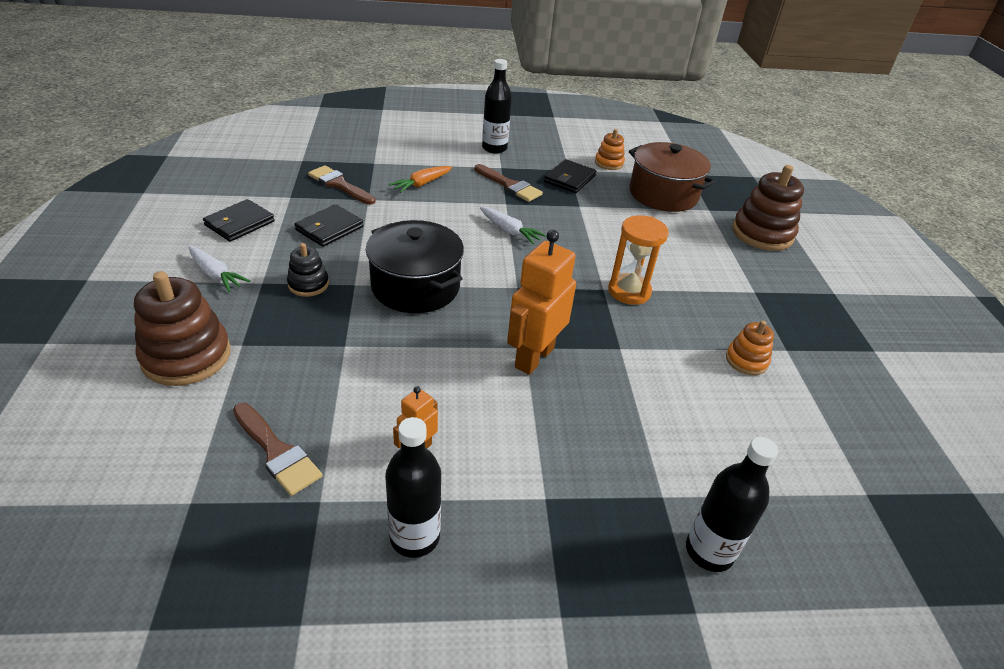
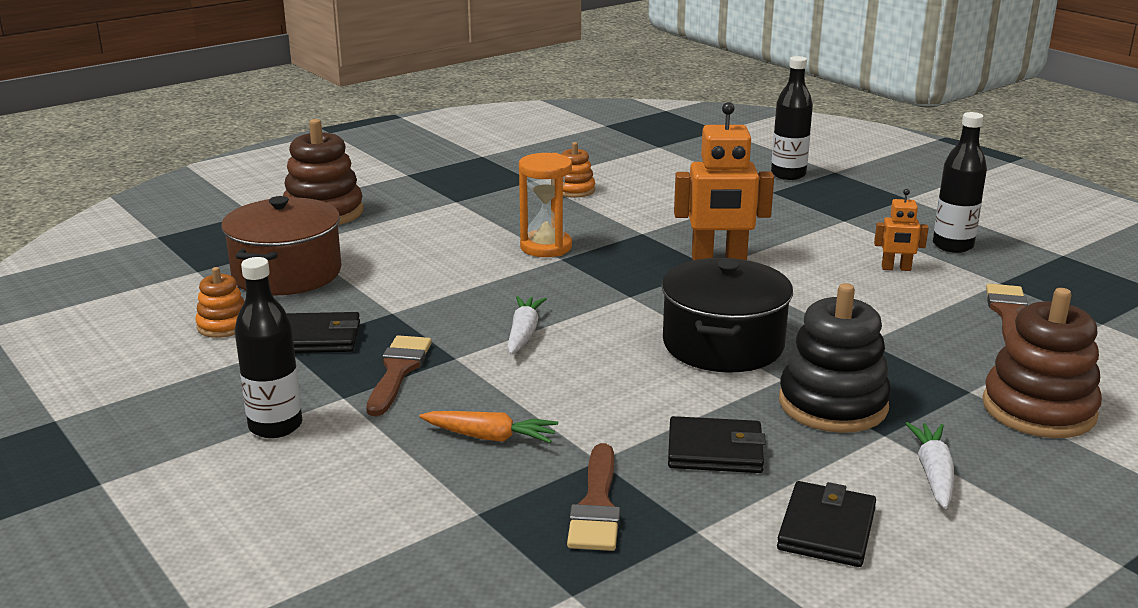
camera: 120 degrees left, 15 degrees down
black wallet [203,199,275,242] -> black wallet turned 75 degrees counterclockwise [777,481,876,567]
black stacking toy [287,243,329,297] -> black stacking toy [779,283,891,433], size x1.84

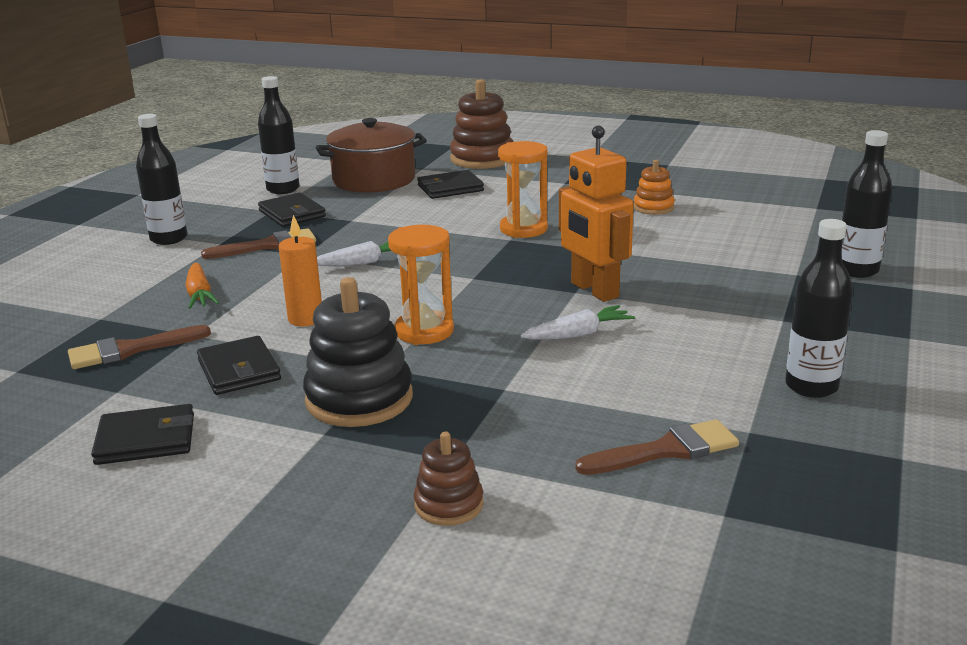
camera: 60 degrees right, 0 degrees up
orange stacking toy [195,267,245,338] -> black bottle [258,76,299,194]
black pot [661,258,793,373] -> orange hourglass [388,225,454,345]
orange robot [874,189,929,271] -> none
white carrot [905,422,954,509] -> white carrot moved to [520,305,635,340]
brown stacking toy [983,288,1102,438] -> brown stacking toy [414,432,483,526], size x0.54
none -> orange candle [279,215,322,326]
none -> black wallet [417,170,484,199]

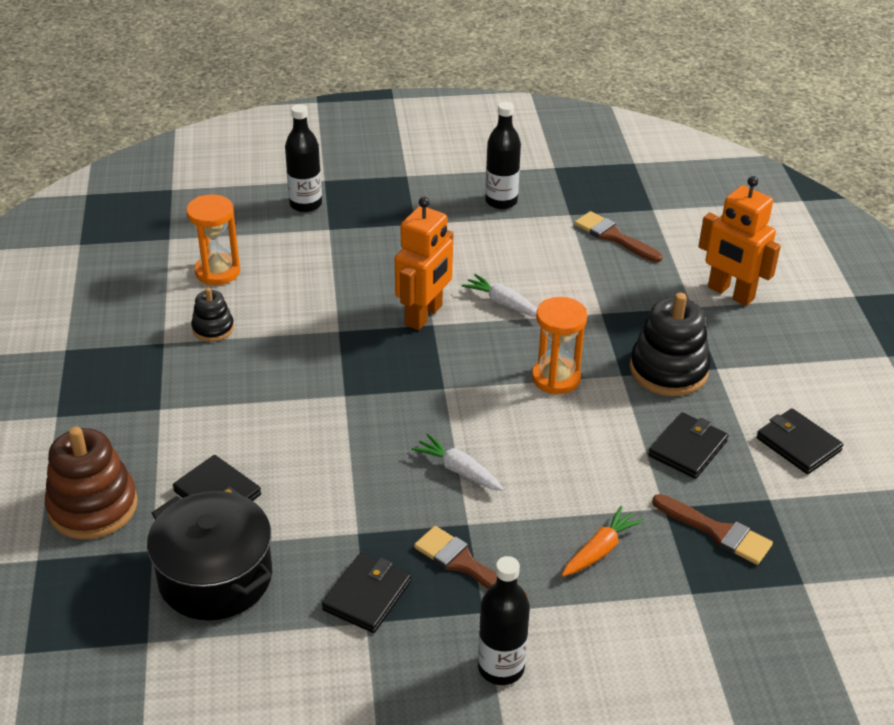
camera: 120 degrees left, 15 degrees up
black bottle [258,76,299,194] -> none
orange candle [279,215,322,326] -> none
brown pot [316,118,427,193] -> black pot [147,491,272,621]
brown stacking toy [414,432,483,526] -> orange robot [699,176,781,306]
orange hourglass [498,141,548,238] -> orange hourglass moved to [186,194,240,285]
orange stacking toy [634,160,675,215] -> black stacking toy [191,287,234,342]

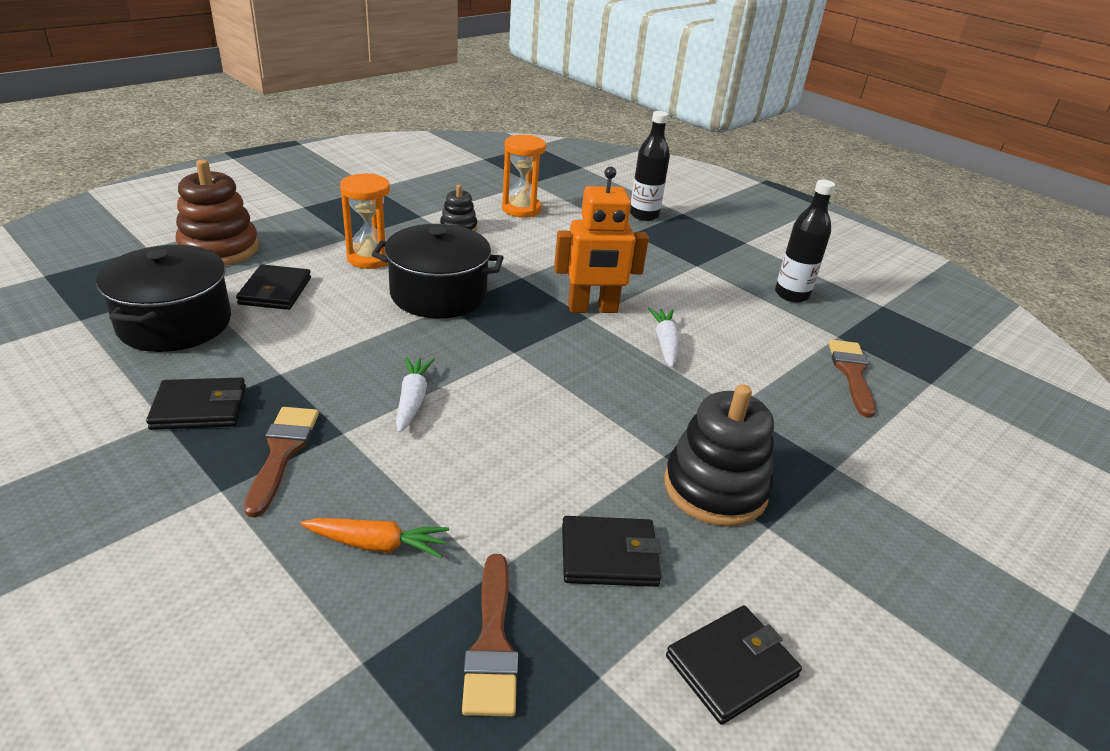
camera: 50 degrees right, 5 degrees down
black bottle [478,556,530,685] -> none
orange hourglass [532,297,588,394] -> orange hourglass moved to [340,173,390,269]
orange robot [699,176,781,306] -> none
black wallet [756,408,844,474] -> black wallet turned 45 degrees clockwise [666,605,802,725]
none -> black pot [372,224,504,318]

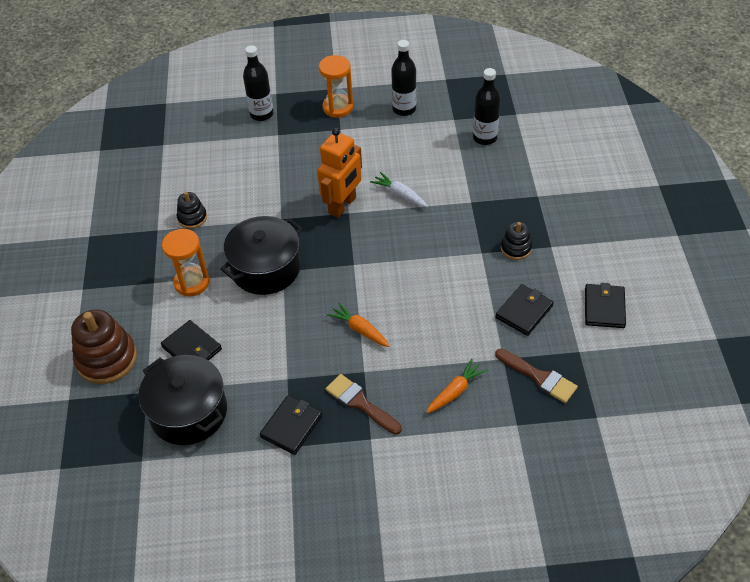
camera: 45 degrees left, 15 degrees up
white carrot [396,356,435,433] -> orange carrot [327,302,390,347]
orange hourglass [502,135,546,218] -> orange hourglass moved to [319,55,353,118]
black stacking toy [664,384,774,527] -> black stacking toy [501,222,532,260], size x0.54
brown brush [828,340,876,418] -> black bottle [473,68,501,145]

